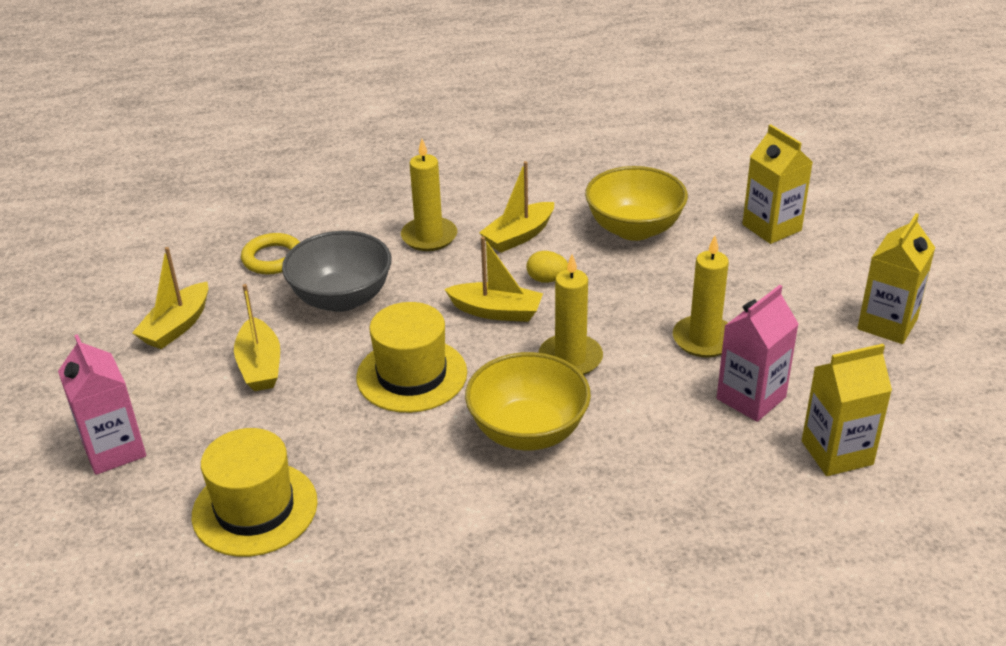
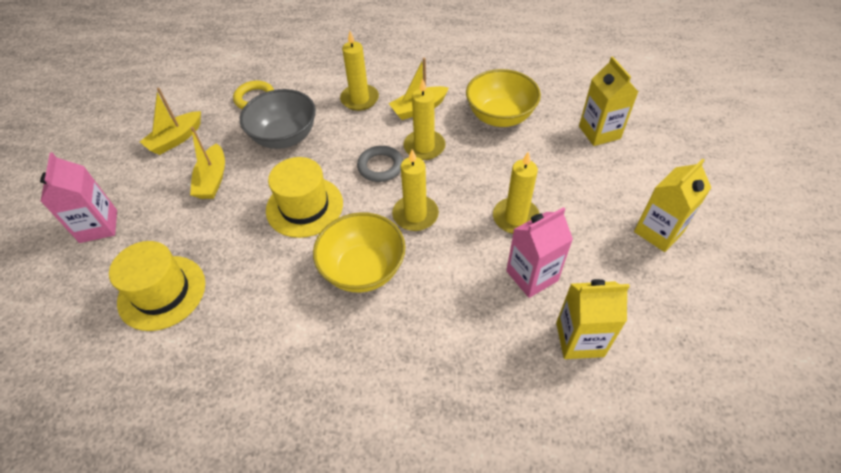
camera: 15 degrees right, 15 degrees up
yellow boat [444,236,543,322] -> grey ring [357,146,403,182]
yellow egg [526,251,568,283] -> yellow candle [403,78,445,160]

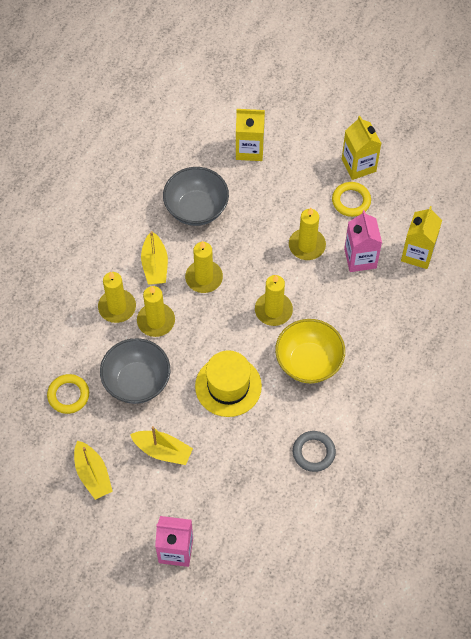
camera: 70 degrees left, 10 degrees up
yellow hat [109,241,205,331] -> none
grey ring [357,146,403,182] -> grey ring moved to [293,431,336,472]
yellow bowl [466,69,541,127] -> grey bowl [163,167,229,226]
none -> yellow candle [137,286,175,337]
none -> yellow ring [332,182,371,217]

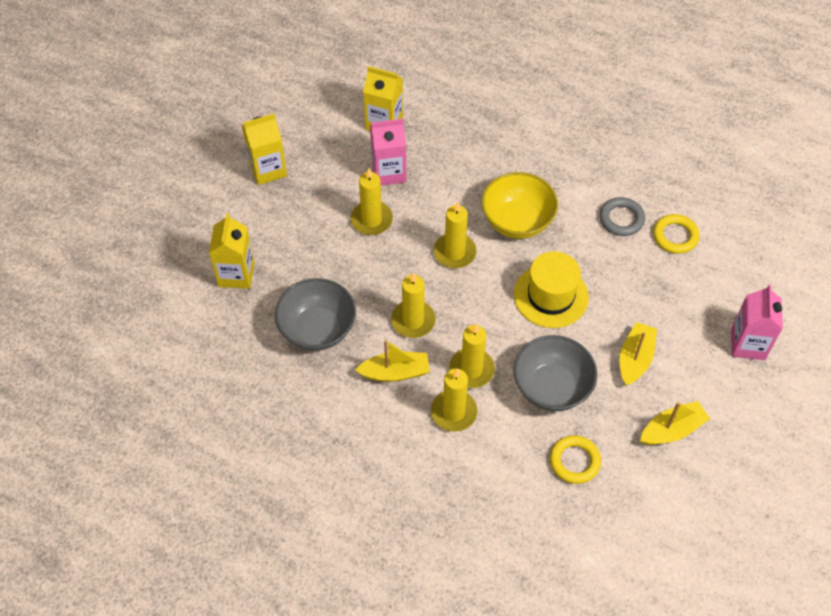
camera: 90 degrees left, 5 degrees down
yellow ring [332,182,371,217] -> yellow ring moved to [653,214,700,254]

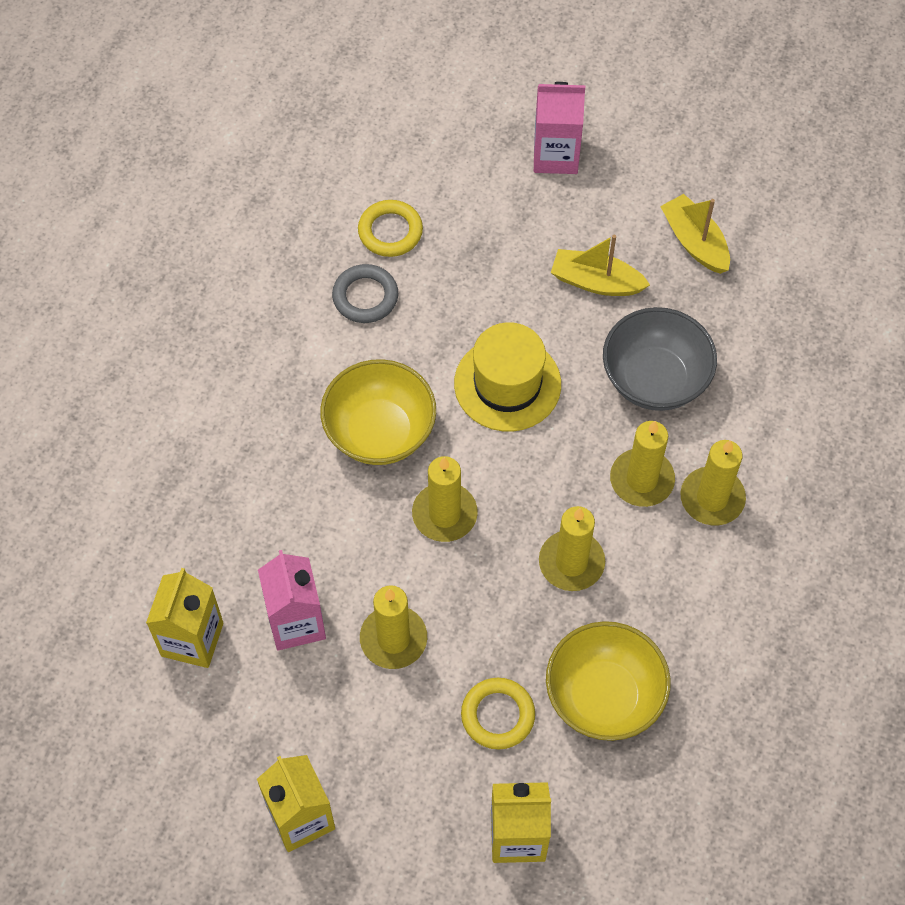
camera: 95 degrees left, 5 degrees up
grey bowl [275,278,356,351] -> yellow bowl [546,621,671,741]
yellow boat [355,340,430,382] -> none
yellow ring [550,435,601,484] -> yellow ring moved to [461,678,535,749]

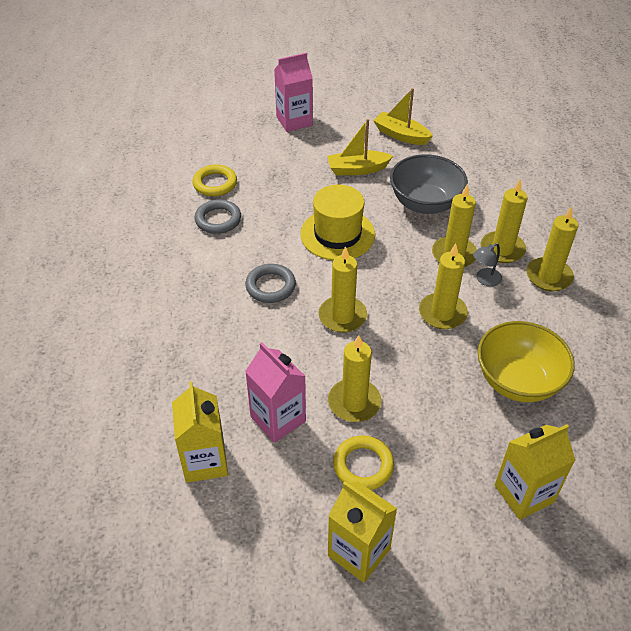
camera: 25 degrees left, 15 degrees down
yellow bowl [320,359,436,465] -> grey ring [245,264,296,303]
yellow ring [461,678,535,749] -> yellow ring moved to [333,435,394,490]
none -> grey lamp [473,243,502,287]
none -> yellow candle [526,206,578,291]

